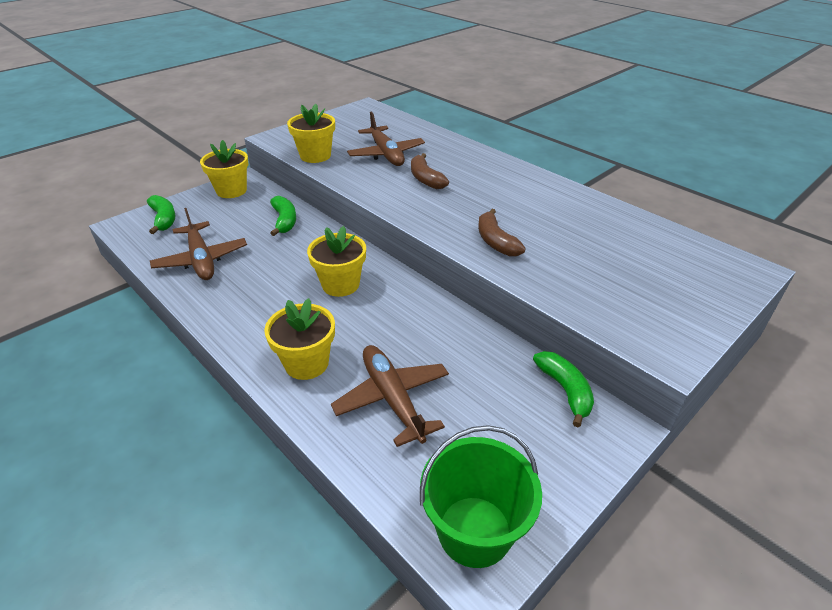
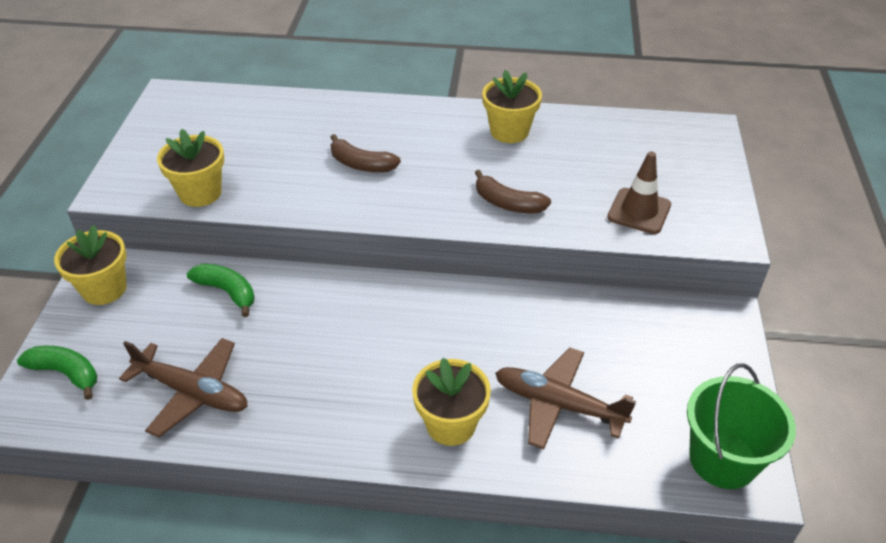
camera: 40 degrees left, 5 degrees up
yellow flower pot [307,226,366,297] -> yellow flower pot moved to [482,70,542,143]
brown plane [347,111,425,166] -> none
green banana [533,351,594,427] -> none
none -> brown traffic cone [607,152,671,234]

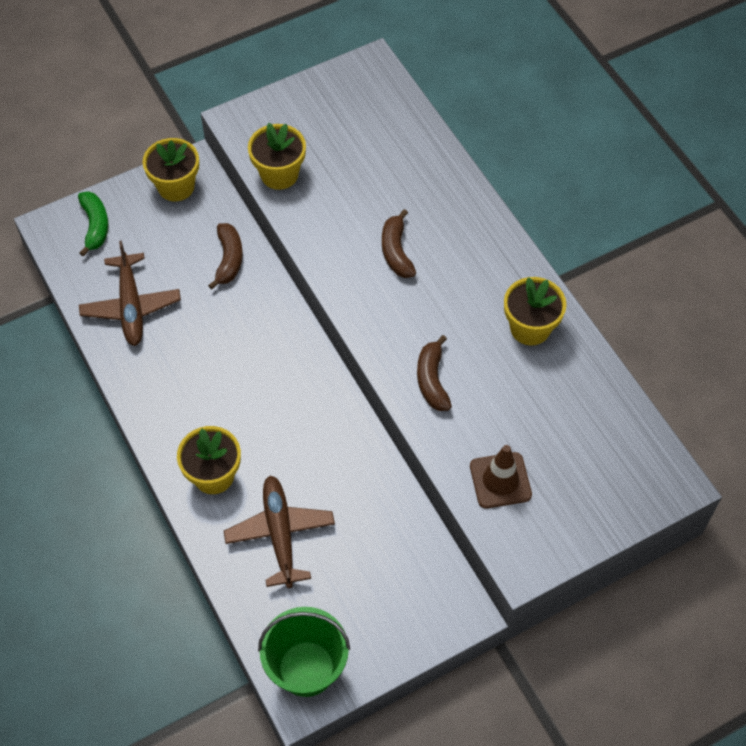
camera: 55 degrees right, 15 degrees up
green banana [187,264,255,317] -> brown banana [208,223,243,289]

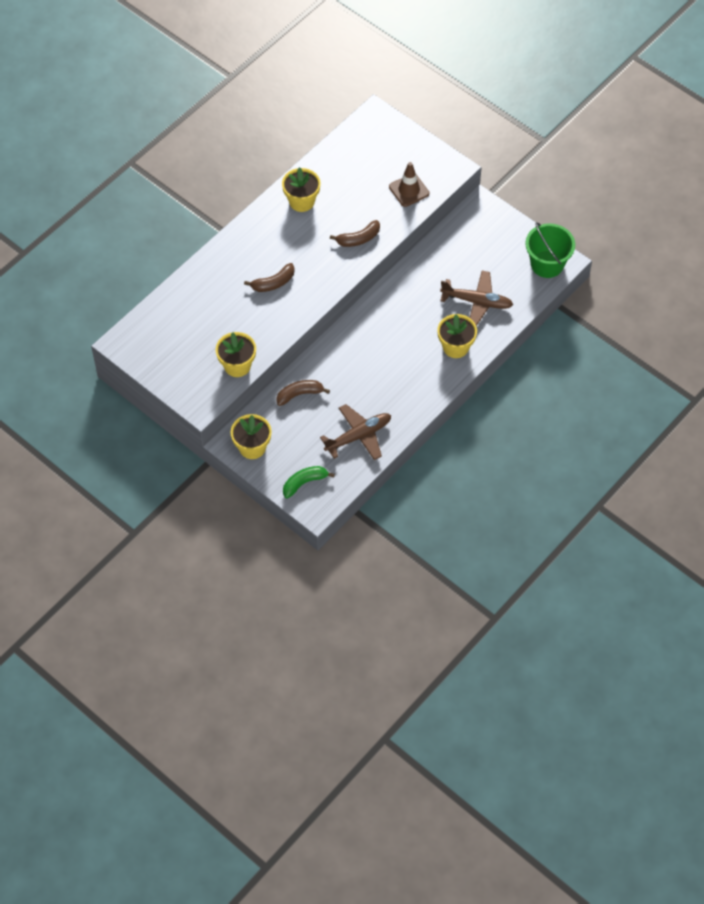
camera: 110 degrees left, 0 degrees up
brown plane [224,475,335,588] -> brown plane turned 135 degrees counterclockwise [440,271,513,326]

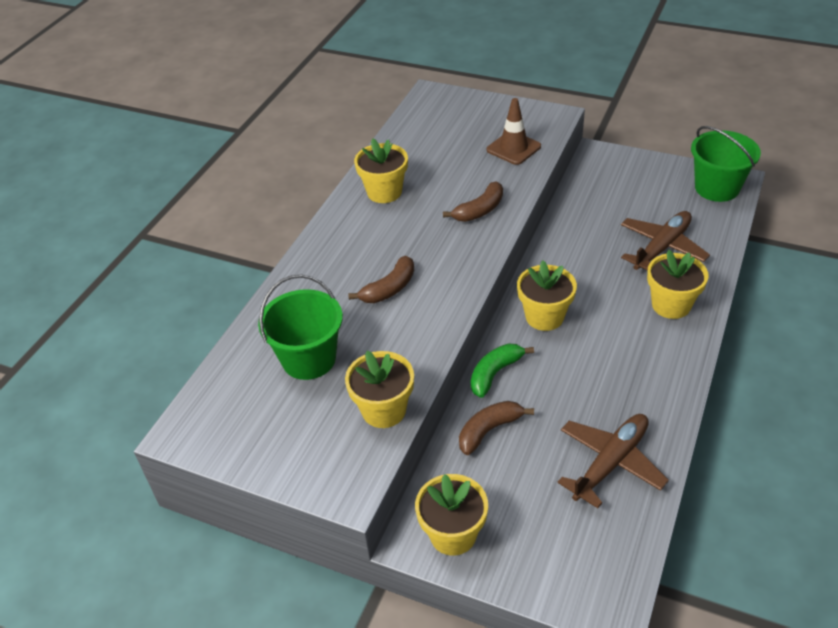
camera: 15 degrees left, 15 degrees down
green banana [283,466,335,498] -> green banana moved to [471,344,534,398]
brown plane [440,271,513,326] -> brown plane turned 45 degrees counterclockwise [621,211,710,270]
none -> green bucket [258,275,343,380]
none -> yellow flower pot [517,261,577,331]

